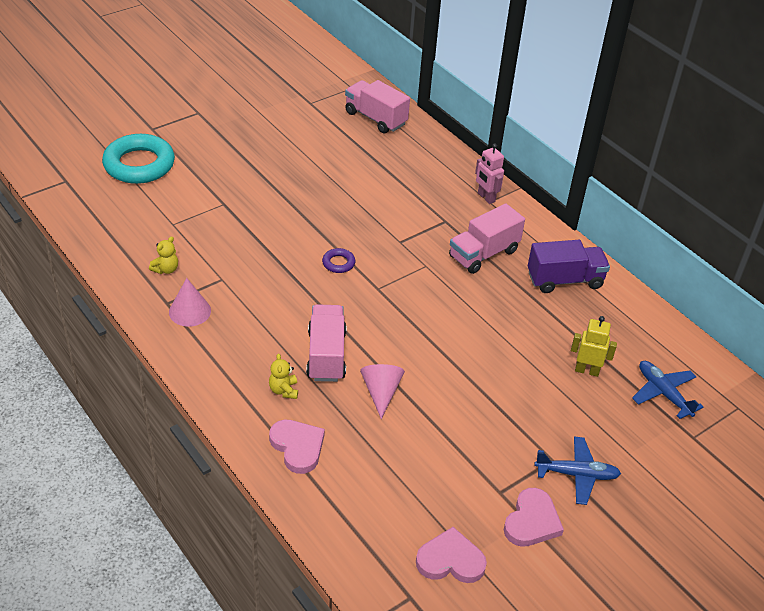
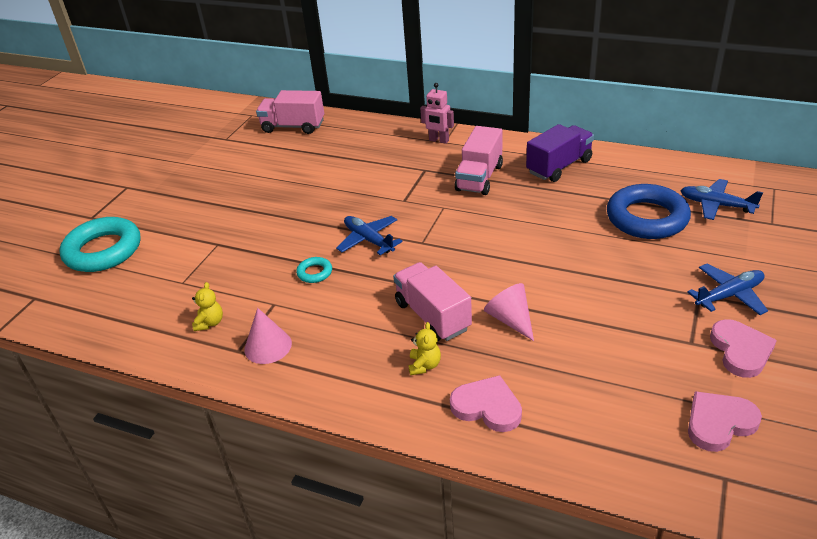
camera: 25 degrees left, 5 degrees down
yellow teddy bear [269,354,298,399] -> yellow teddy bear turned 135 degrees counterclockwise [408,322,441,375]
purple ring [322,248,355,273] -> blue plane [336,216,403,255]
yellow robot [571,316,617,377] -> blue ring [607,184,691,239]
none -> turquoise ring [296,257,332,283]

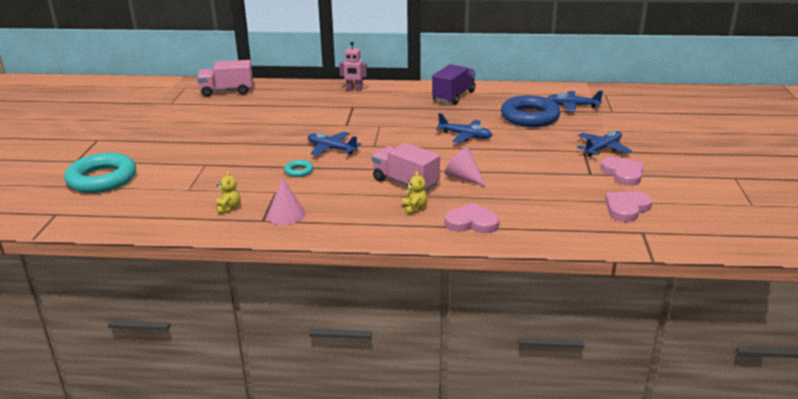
camera: 20 degrees left, 10 degrees down
pink truck [455,126,503,195] -> none
none -> blue plane [436,113,492,143]

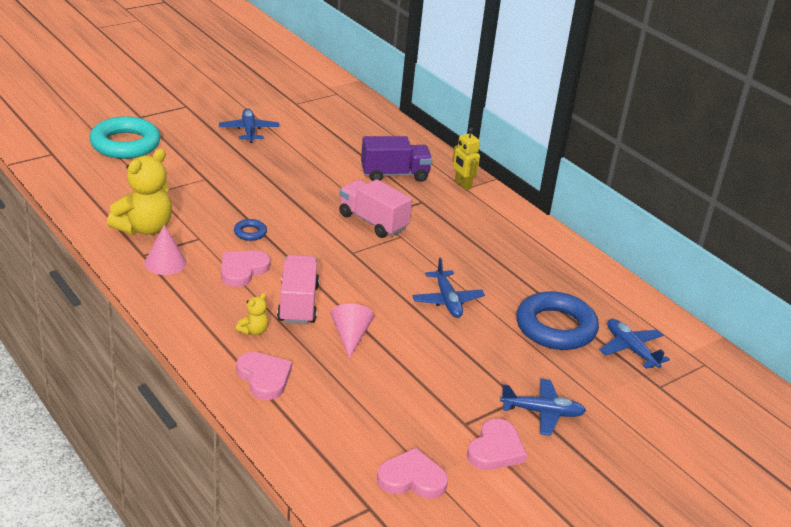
camera: 45 degrees right, 5 degrees up
pink truck [197,60,253,97] -> pink truck moved to [339,179,412,238]
yellow teddy bear [216,171,240,214] -> yellow teddy bear [107,148,172,235], size x2.19
turquoise ring [284,160,313,177] -> blue ring [234,219,267,241]
blue plane [308,132,362,156] -> blue plane moved to [219,108,280,143]
pink robot [339,41,367,91] -> yellow robot [452,128,480,190]
purple truck [432,64,476,105] -> purple truck moved to [361,136,432,182]
none -> pink heart [221,250,270,287]

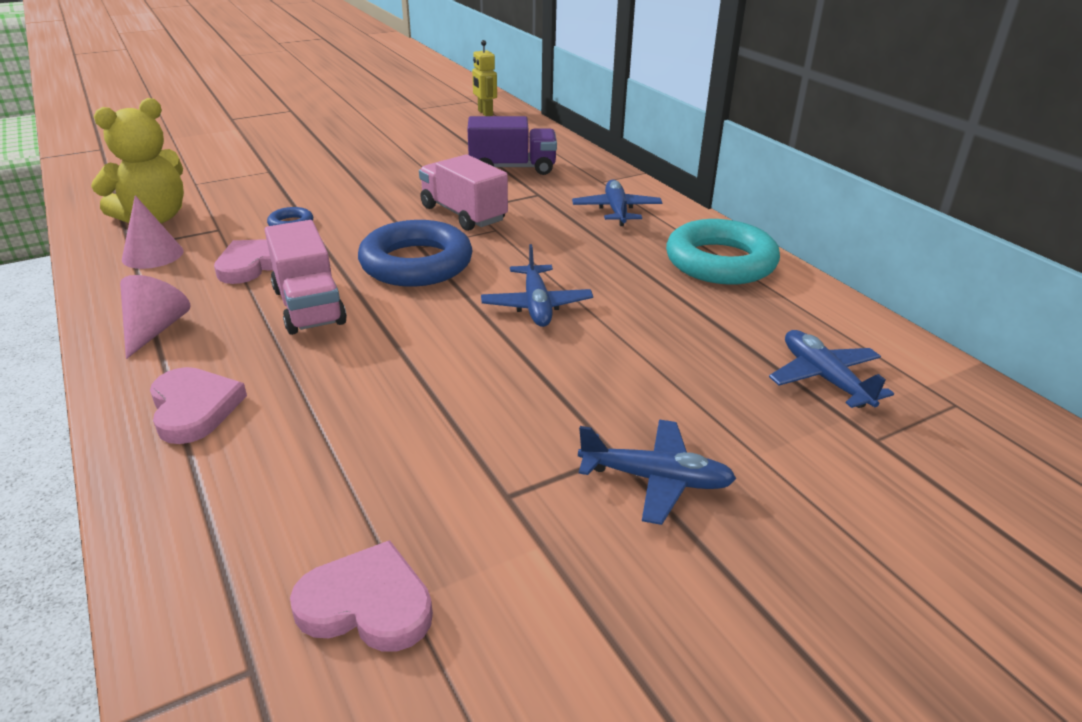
camera: 10 degrees right, 0 degrees up
turquoise ring [89,116,160,159] -> turquoise ring moved to [666,219,780,285]
blue plane [219,108,280,143] -> blue plane moved to [572,180,662,226]
yellow teddy bear [236,293,268,335] -> none
pink truck [277,255,319,325] -> pink truck turned 150 degrees clockwise [265,220,347,335]
pink cone [331,304,374,358] -> pink cone moved to [120,275,190,359]
yellow robot [452,128,480,190] -> yellow robot moved to [472,40,497,116]
pink heart [467,419,527,470] -> none
blue ring [516,291,599,350] -> blue ring moved to [358,220,472,287]

